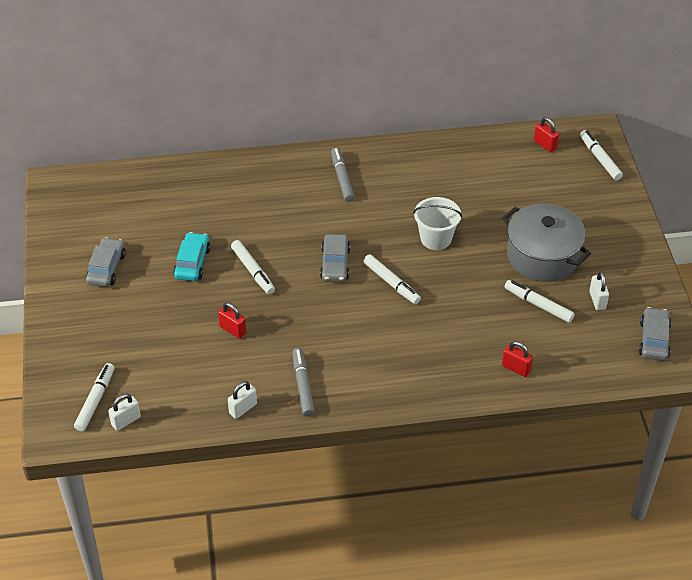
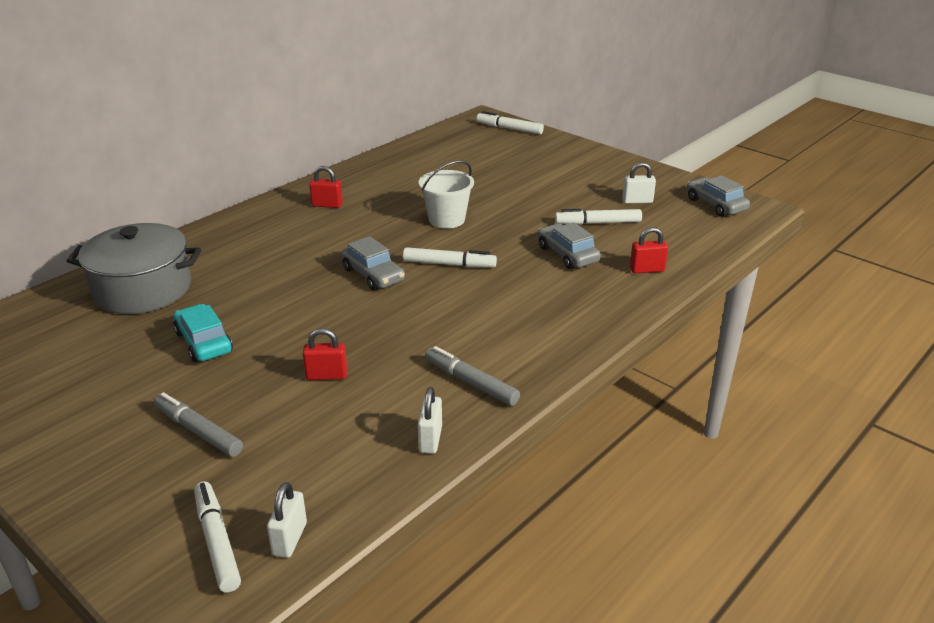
camera: 40 degrees left, 15 degrees down
grey car [86,237,126,287] -> grey car moved to [538,222,601,269]
white marker [231,240,275,294] -> none
grey marker [331,148,354,202] -> grey marker moved to [154,392,243,457]
grey pot [502,203,591,282] -> grey pot moved to [67,223,201,314]
red padlock [534,117,559,152] -> red padlock moved to [309,166,343,208]
white padlock [589,271,609,310] -> white padlock turned 45 degrees counterclockwise [622,162,656,204]

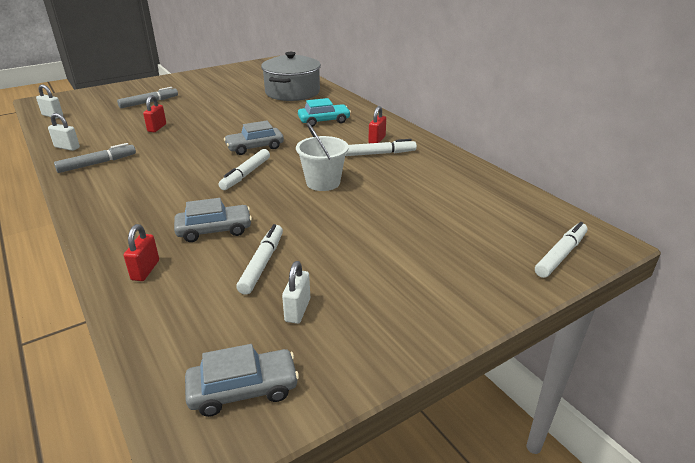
camera: 105 degrees right, 0 degrees up
turquoise car [173,304,233,362] -> turquoise car moved to [298,98,351,127]
white marker [194,481,241,593] -> white marker moved to [345,139,417,156]

